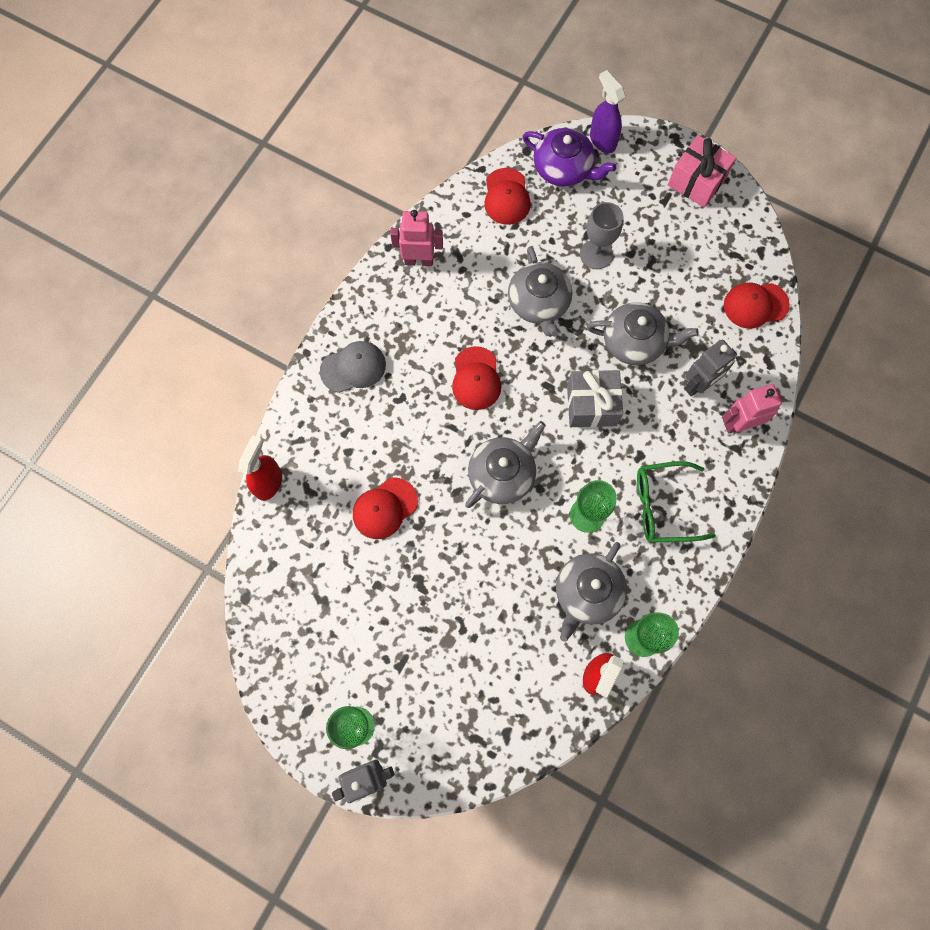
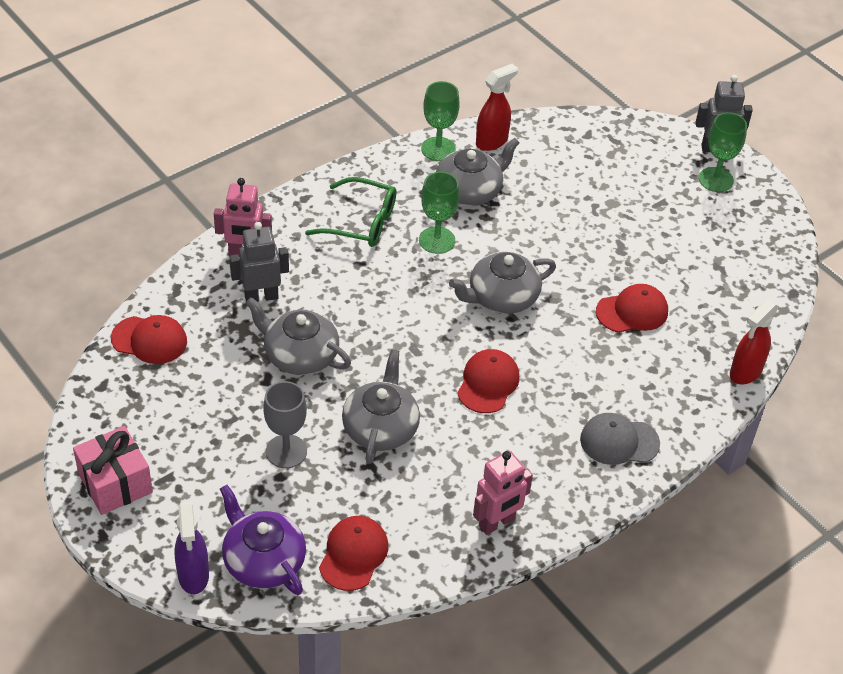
camera: 160 degrees left, 25 degrees down
pink robot [390,210,443,266] -> pink robot turned 60 degrees counterclockwise [473,451,533,535]
grey gift [567,370,623,427] -> none

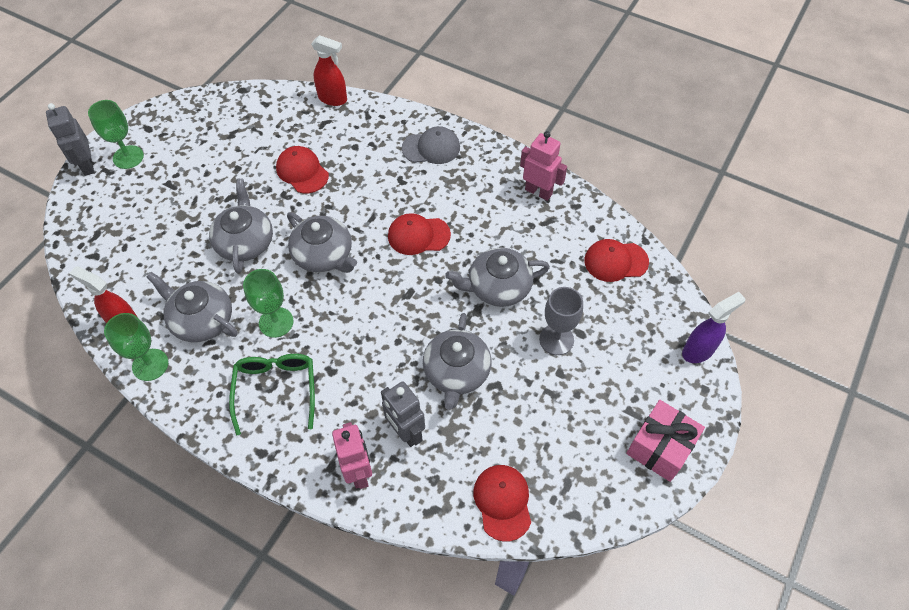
camera: 110 degrees left, 10 degrees up
purple teapot [220,485,306,595] -> none
grey cap [580,413,660,465] -> grey cap turned 75 degrees counterclockwise [402,126,460,164]
none -> grey teapot [209,178,273,274]

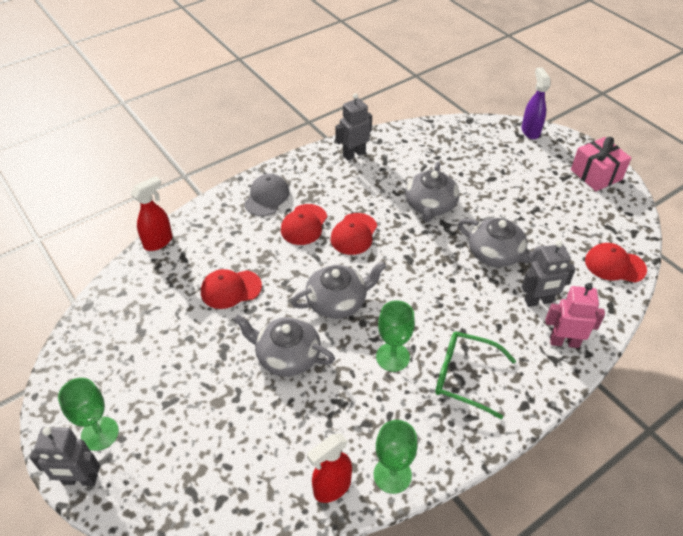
camera: 65 degrees left, 10 degrees down
grey teapot [147,272,237,342] -> none
pink robot [520,131,567,201] -> grey robot [335,93,372,161]
grey goblet [539,287,583,355] -> none
red cap [584,239,649,282] -> red cap moved to [281,204,327,245]

